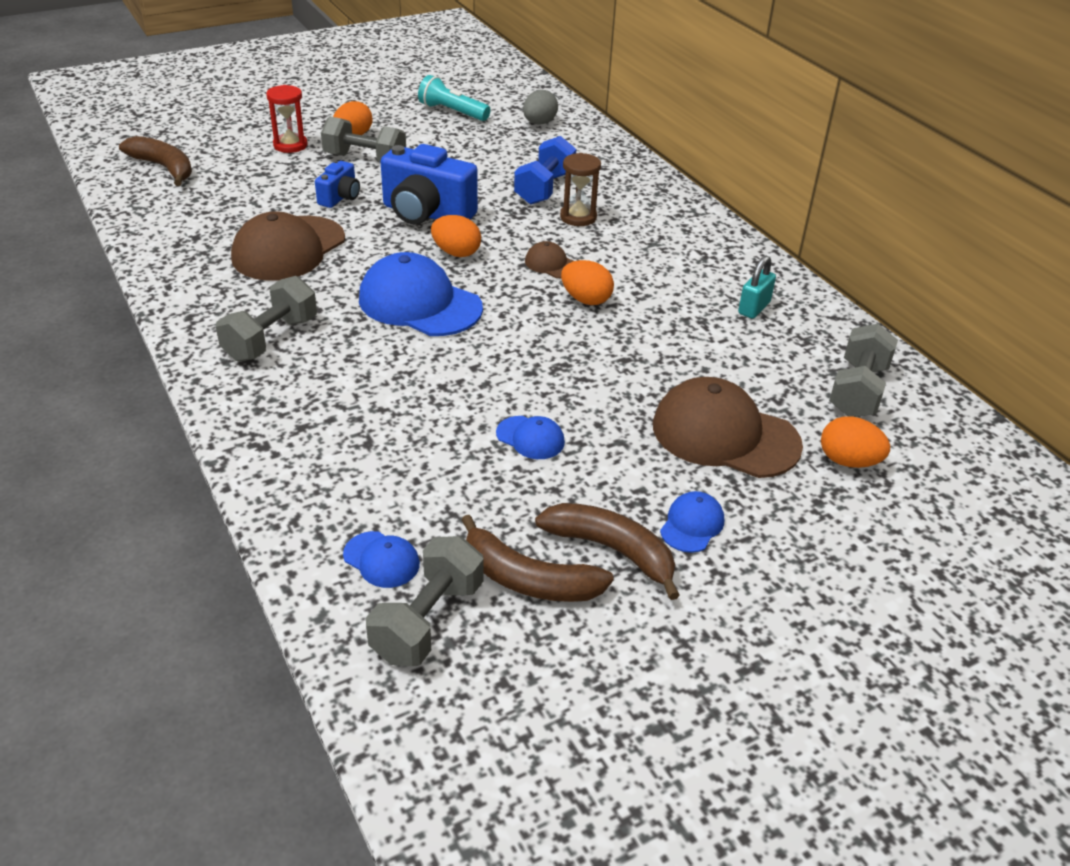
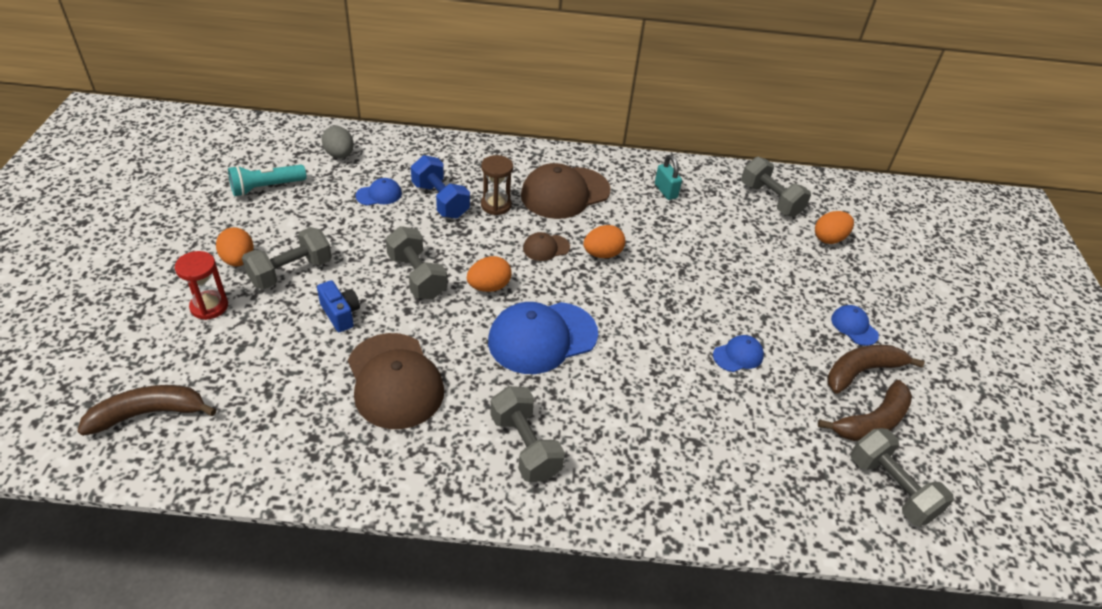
camera: 60 degrees left, 5 degrees up
blue cap [343,531,420,588] -> blue cap moved to [356,178,402,206]
blue camera [381,144,478,224] -> grey dumbbell [386,226,447,299]
brown cap [653,377,803,478] -> brown cap moved to [521,163,611,219]

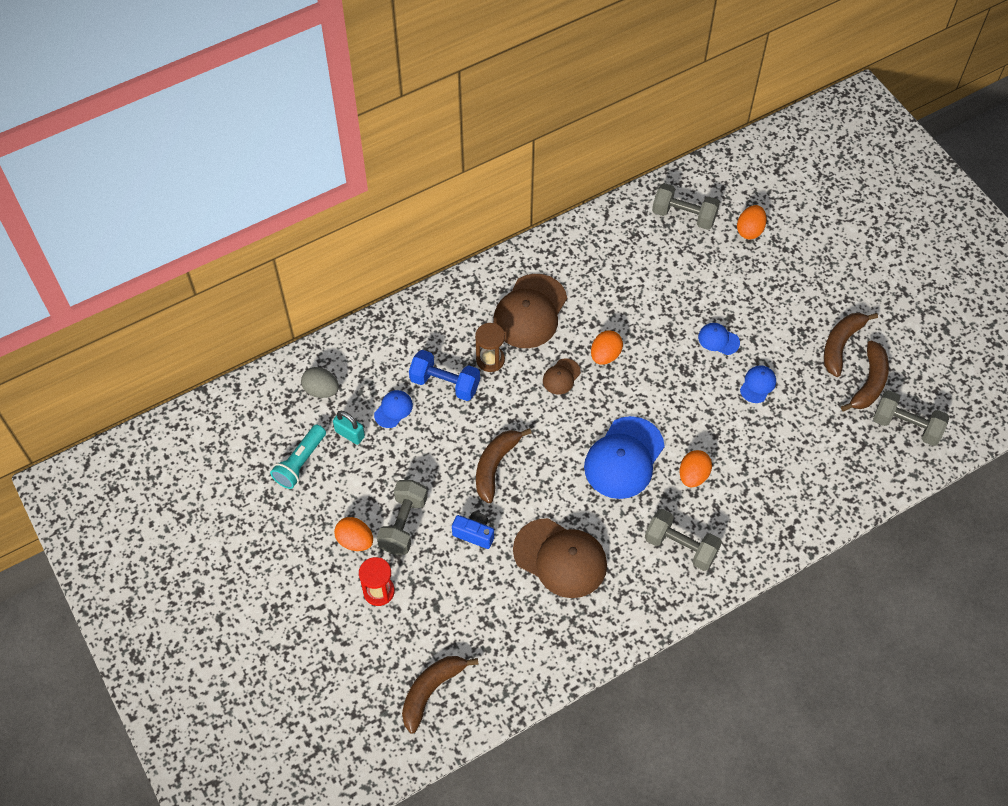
camera: 30 degrees left, 15 degrees up
grey dumbbell [386,226,447,299] -> brown banana [476,428,532,503]
orange egg [467,256,512,292] -> orange egg moved to [680,450,712,487]
turquoise padlock [655,155,682,200] -> turquoise padlock moved to [333,411,365,445]
blue cap [831,305,879,346] -> blue cap moved to [698,323,740,355]

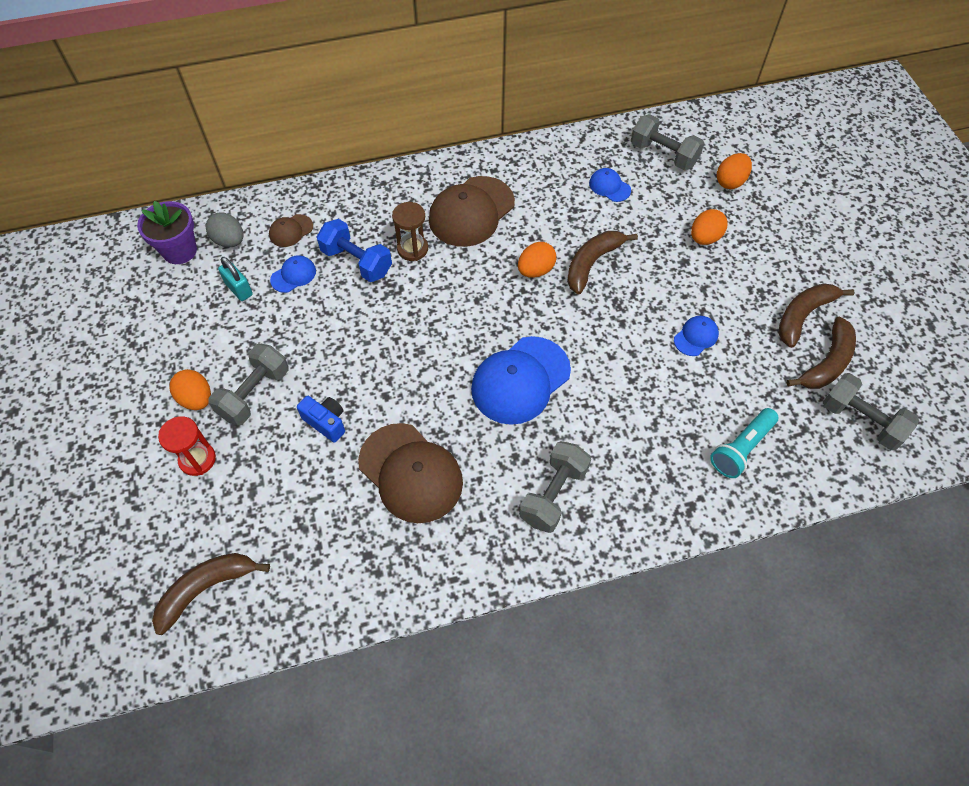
camera: 15 degrees right, 0 degrees up
turquoise flashlight [270,424,326,489] -> turquoise flashlight moved to [710,408,779,478]
brown banana [476,428,532,503] -> brown banana moved to [567,231,638,294]
brown cap [543,359,581,394] -> brown cap moved to [269,214,313,247]
grey dumbbell [645,509,722,571] -> grey dumbbell turned 75 degrees clockwise [519,441,591,533]
orange egg [680,450,712,487] -> orange egg moved to [691,209,728,245]
blue cap [698,323,740,355] -> blue cap moved to [589,168,631,202]
none -> purple flower pot [137,201,197,264]

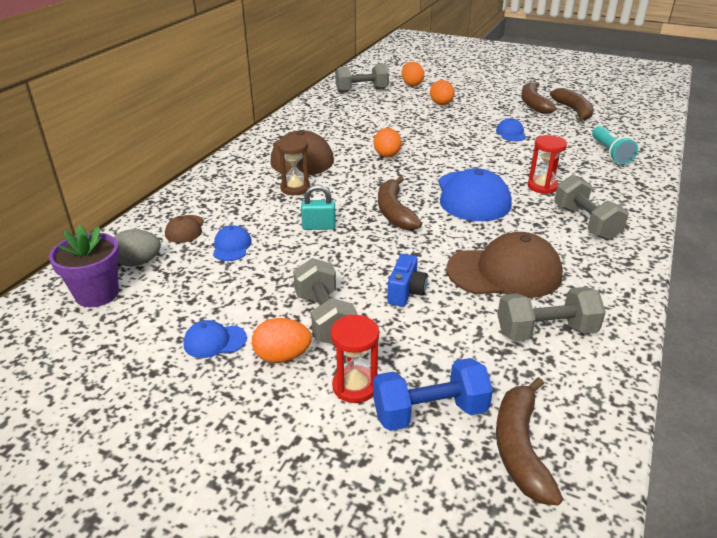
camera: 50 degrees left, 25 degrees down
turquoise padlock [218,257,253,301] -> turquoise padlock moved to [301,185,336,230]
blue camera [297,396,345,443] -> blue camera turned 120 degrees clockwise [387,254,428,307]
blue dumbbell [317,219,392,282] -> blue dumbbell moved to [373,358,493,431]
brown banana [567,231,638,294] -> brown banana moved to [378,176,422,230]
blue cap [589,168,631,202] -> blue cap moved to [183,320,247,358]
grey dumbbell [823,373,919,450] -> grey dumbbell moved to [497,287,606,341]
none -> red hourglass [528,135,567,194]

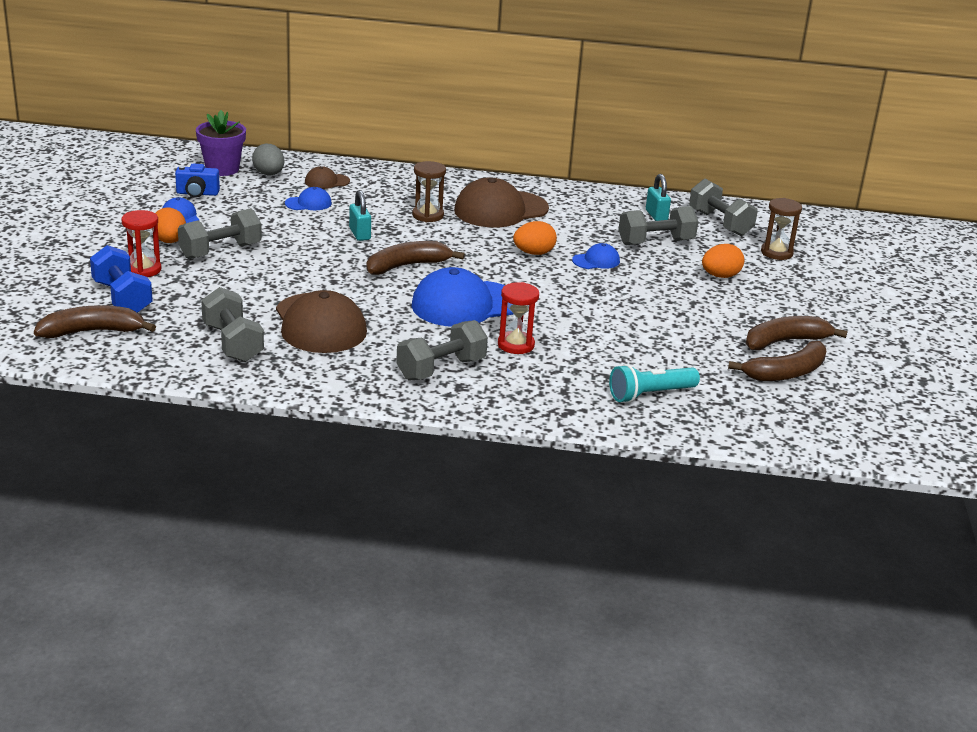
camera: 70 degrees right, 5 degrees down
blue camera [387,254,428,307] -> blue camera moved to [175,164,220,198]
orange egg [402,62,424,86] -> brown hourglass [761,198,802,260]
blue cap [496,118,526,141] -> blue cap moved to [572,243,620,269]
none -> grey dumbbell [618,206,698,245]
none -> turquoise padlock [646,174,671,221]

